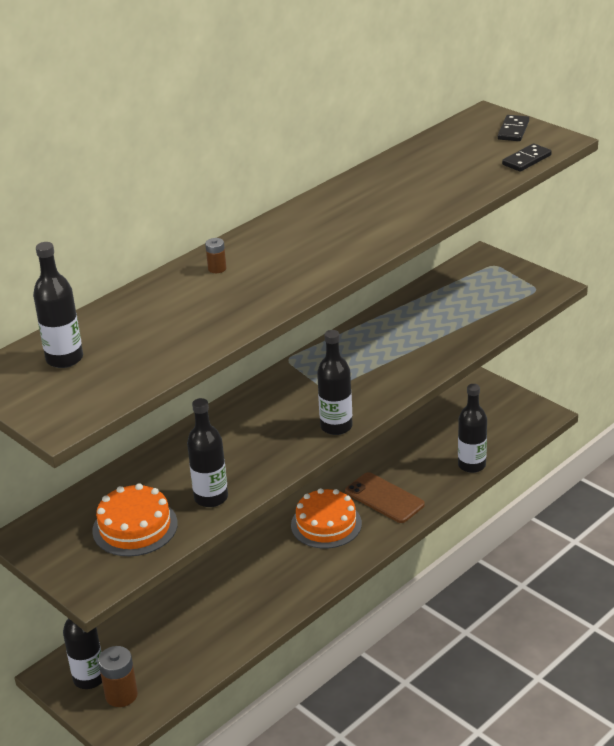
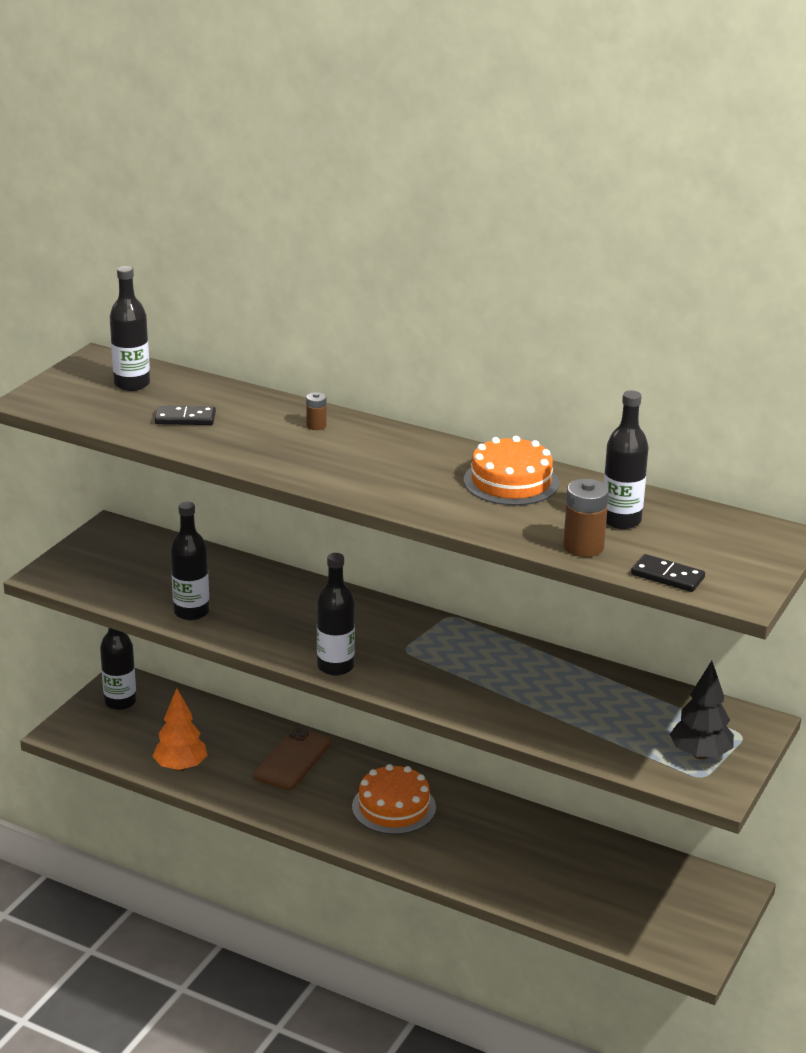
camera: 70 degrees right, 5 degrees down
orange cake [92,483,178,556] -> orange cake moved to [464,436,559,506]
brown battery [98,646,138,707] -> brown battery moved to [563,479,609,557]
brown phone [345,472,425,523] -> brown phone moved to [254,728,331,790]
black bottle [458,384,487,473] -> black bottle moved to [604,390,649,529]
black domino [498,115,529,141] -> black domino moved to [155,406,216,425]
none -> orange tree [153,688,207,771]
none -> black tree [670,661,734,759]

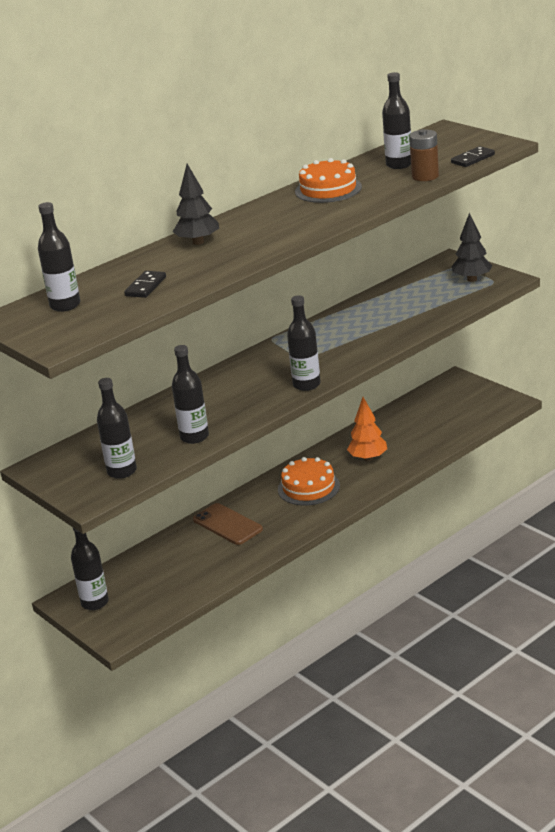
camera: 65 degrees left, 0 degrees up
orange tree [153,688,207,771] -> orange tree moved to [347,397,387,461]
brown battery [306,392,327,430] -> black tree [172,164,219,245]
none -> black bottle [97,378,137,479]

